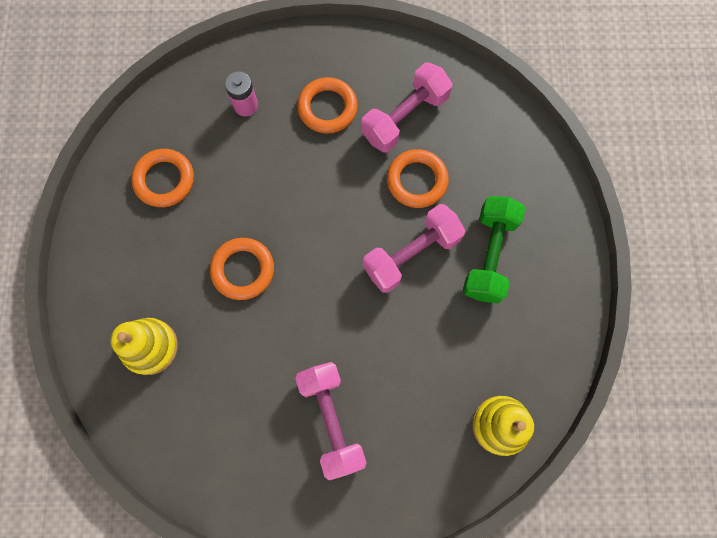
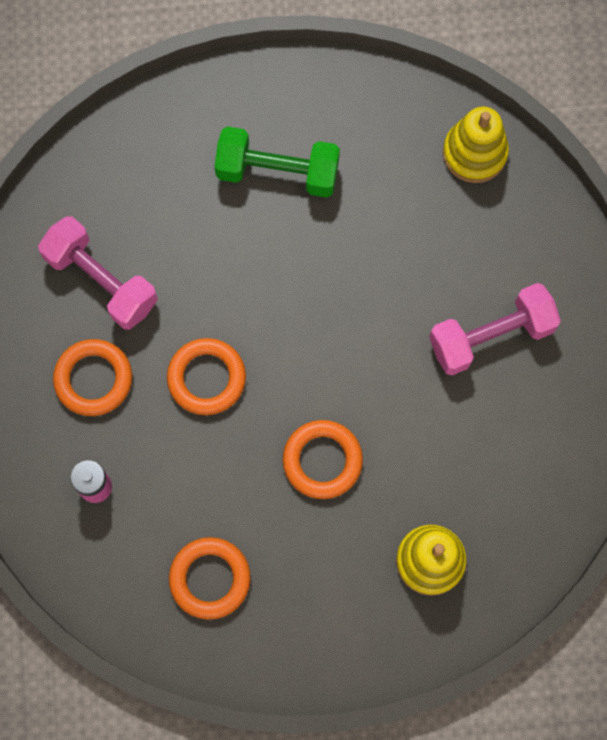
camera: 95 degrees left, 0 degrees up
pink dumbbell [363,204,465,293] -> none
orange ring [387,149,449,208] -> orange ring moved to [167,338,246,415]

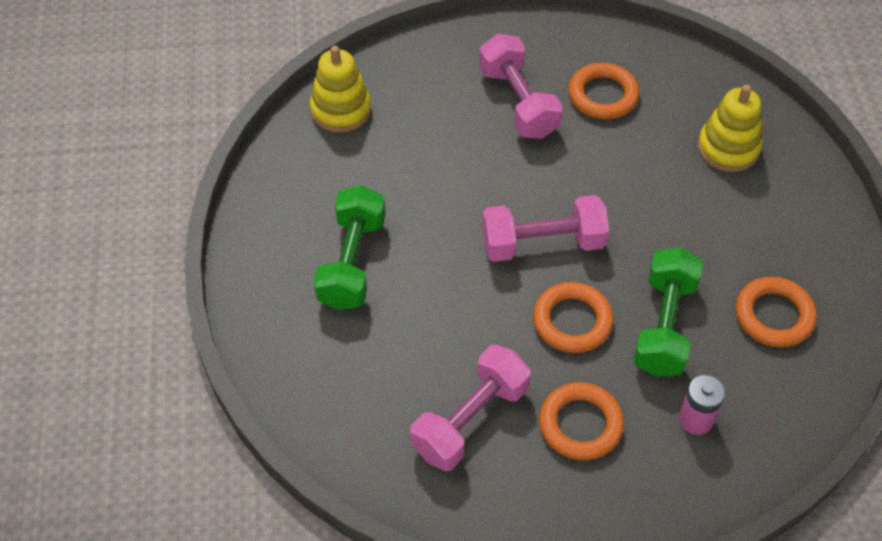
camera: 90 degrees left, 20 degrees down
orange ring [283,420,363,499] -> orange ring moved to [569,63,639,119]
none -> pink dumbbell [482,195,609,262]
none -> green dumbbell [633,247,703,377]

